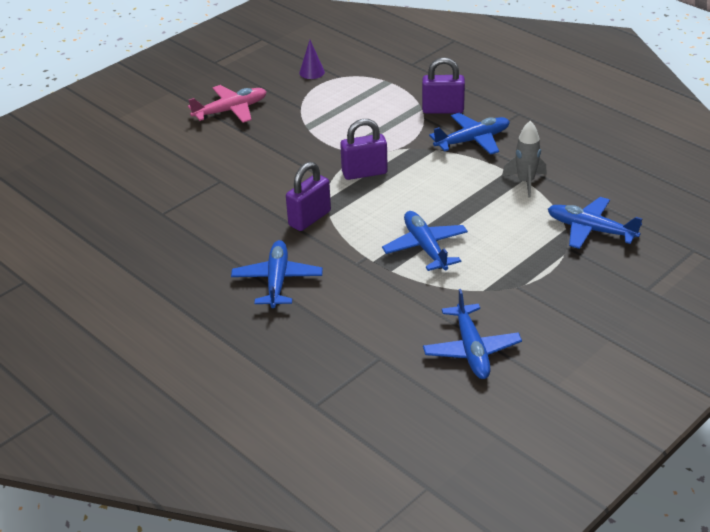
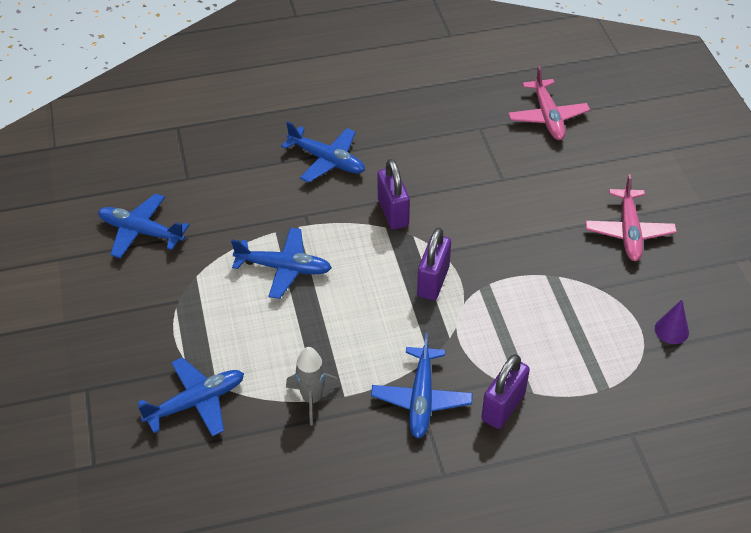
camera: 120 degrees right, 10 degrees up
none -> pink plane [508,66,590,140]

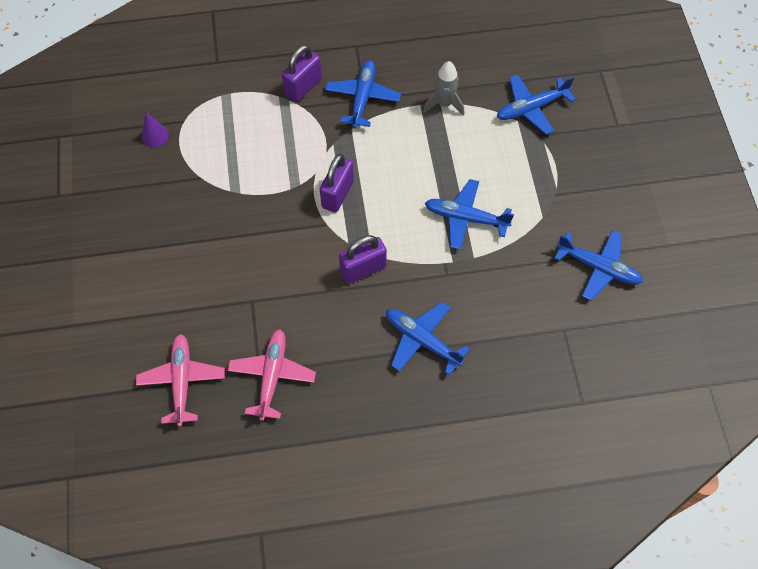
camera: 175 degrees left, 15 degrees up
purple padlock [378,159,410,230] -> purple padlock turned 75 degrees clockwise [339,235,387,284]
pink plane [585,174,677,261] -> pink plane moved to [228,329,316,421]

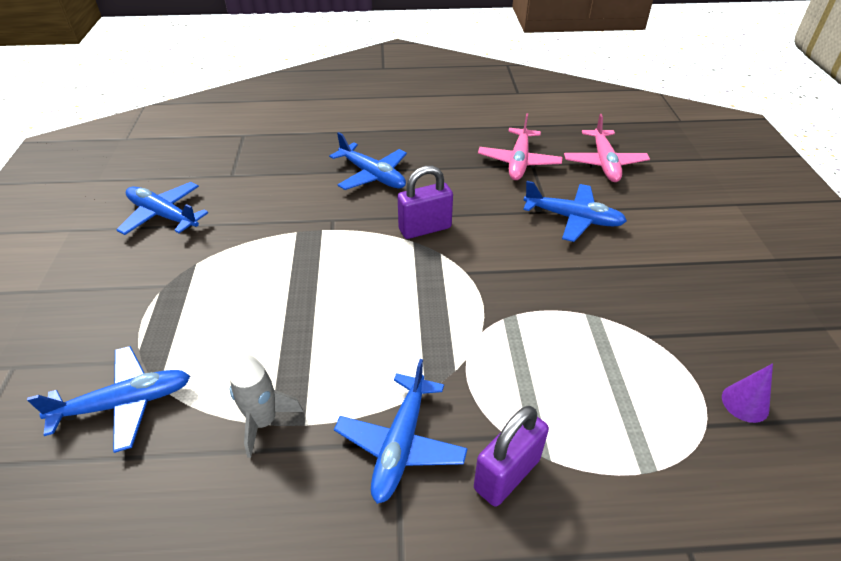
camera: 175 degrees left, 20 degrees down
purple padlock [320,154,354,213] -> none
blue plane [425,179,514,250] -> blue plane moved to [523,181,627,242]

